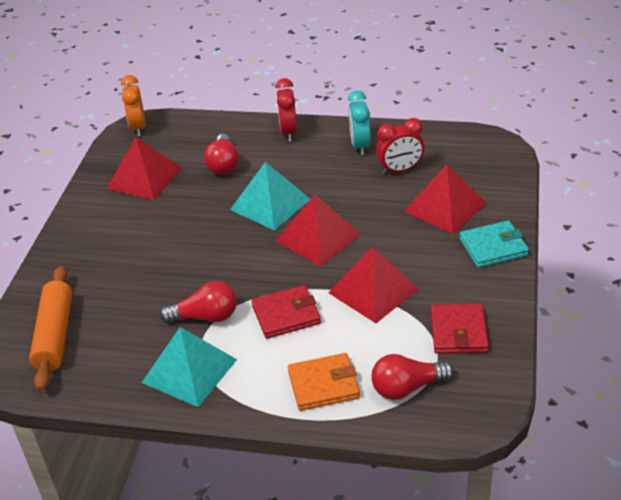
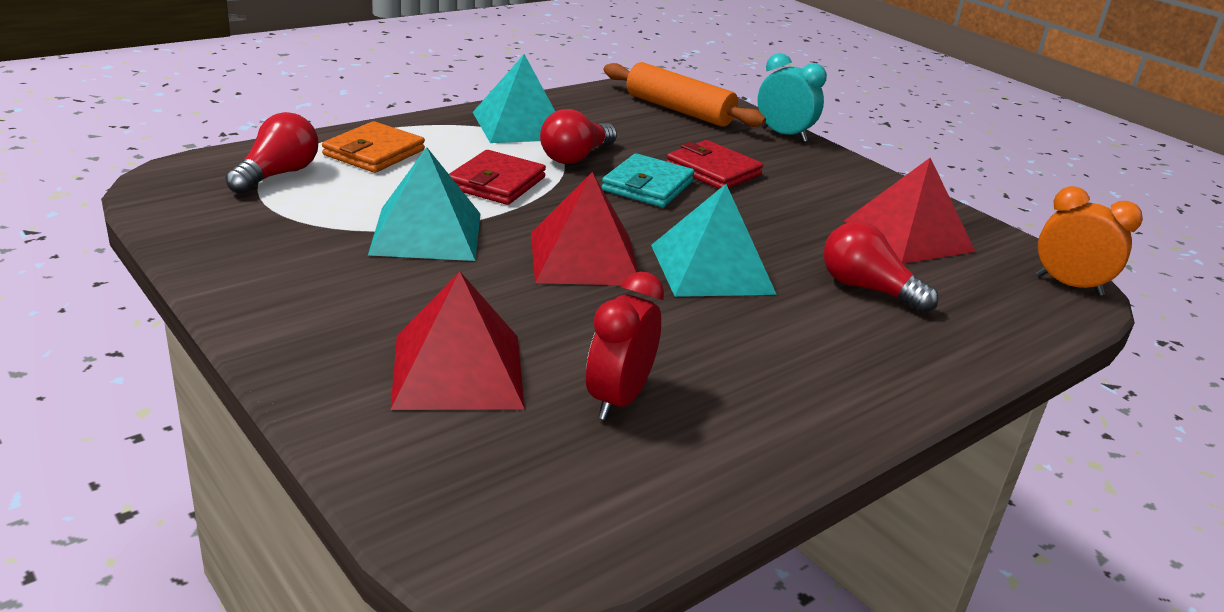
camera: 125 degrees right, 10 degrees down
red clock [275,78,297,141] -> none
red pyramid [328,246,419,323] -> turquoise pyramid [368,147,481,261]
turquoise clock [348,90,371,155] -> turquoise clock moved to [758,53,827,142]
red wallet [431,303,489,354] -> red wallet moved to [666,140,763,189]
turquoise wallet [459,220,529,268] -> turquoise wallet moved to [601,153,695,207]

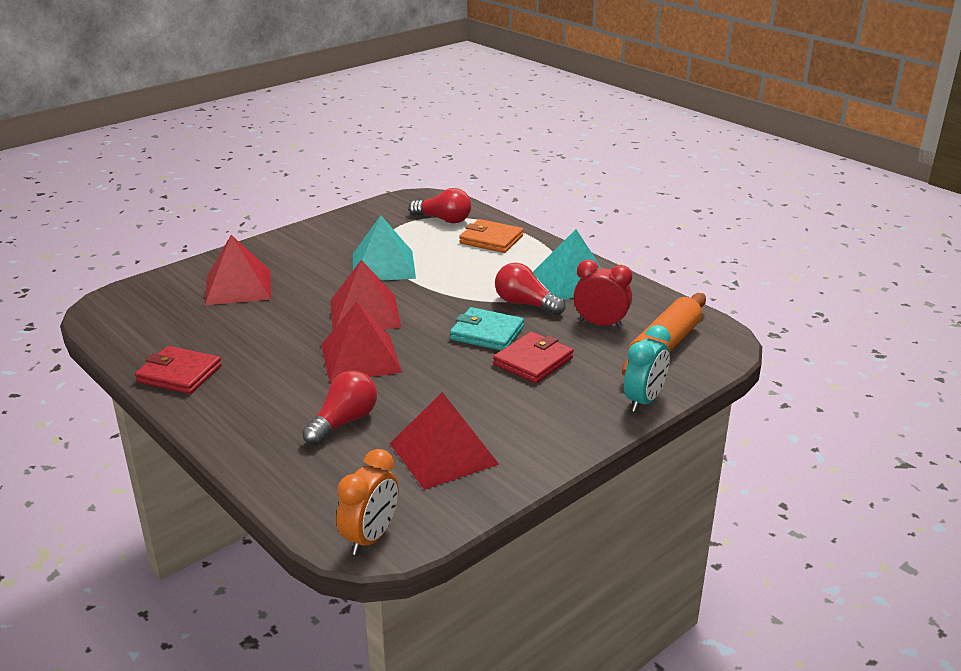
camera: 90 degrees right, 0 degrees up
red wallet [449,150,546,205] -> red wallet moved to [135,346,222,394]
red clock [586,272,664,420] -> red clock moved to [573,260,632,328]
turquoise pyramid [651,184,777,297] -> red pyramid [321,302,402,382]

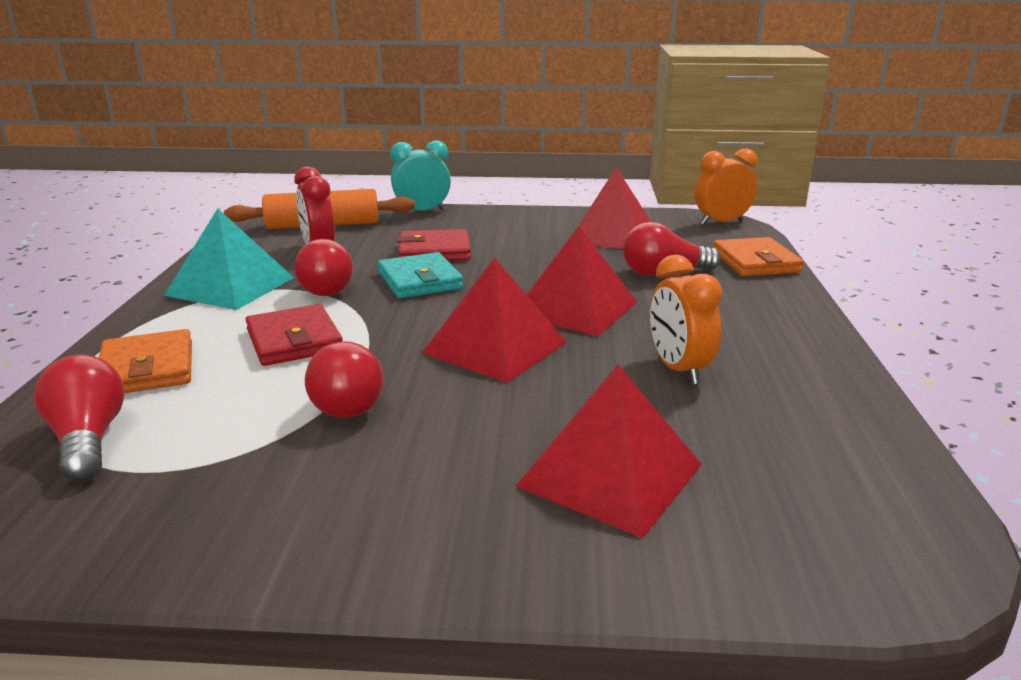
camera: 135 degrees left, 5 degrees down
red wallet [135,346,222,394] -> red wallet moved to [246,304,343,366]
turquoise pyramid [353,215,416,281] -> red light bulb [305,341,383,418]
none -> orange clock [650,255,722,385]
none -> orange wallet [713,237,803,276]

